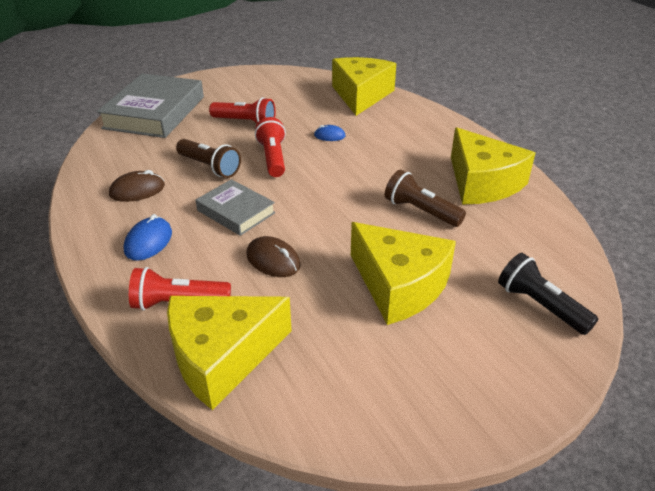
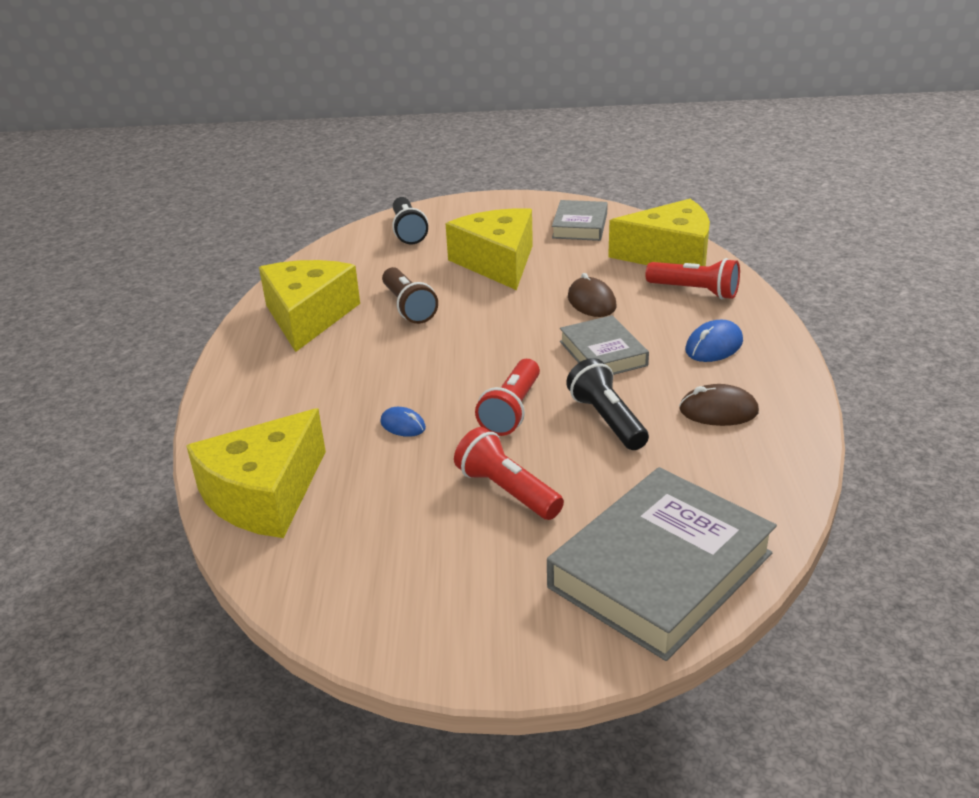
camera: 150 degrees left, 5 degrees down
brown flashlight [176,139,241,178] -> black flashlight [566,358,649,450]
none -> grey book [552,200,608,241]

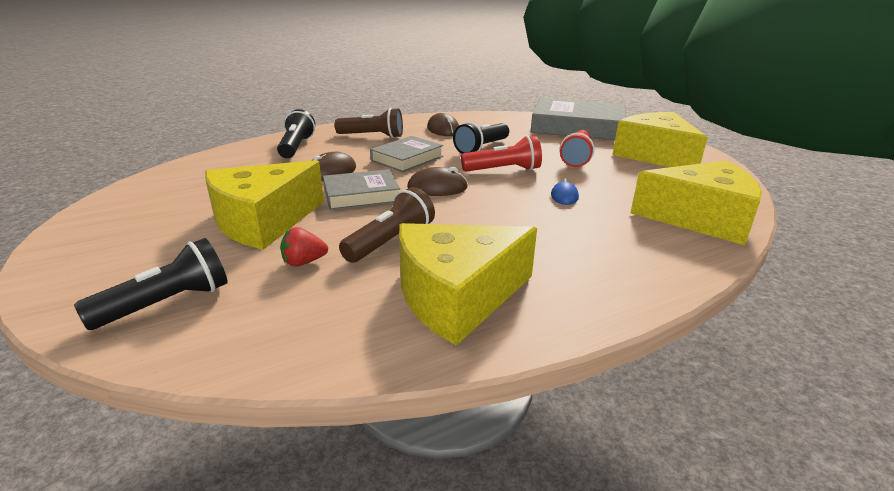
camera: 120 degrees left, 5 degrees down
grey book [552,200,608,241] -> grey book moved to [323,169,400,210]
yellow cheese [608,199,710,266] -> yellow cheese moved to [612,112,708,167]
red flashlight [646,258,740,299] -> black flashlight [277,109,315,158]
blue mouse [685,320,743,362] -> brown flashlight [335,108,403,138]
none -> red strawberry [280,227,328,266]
none -> brown mouse [407,167,468,196]

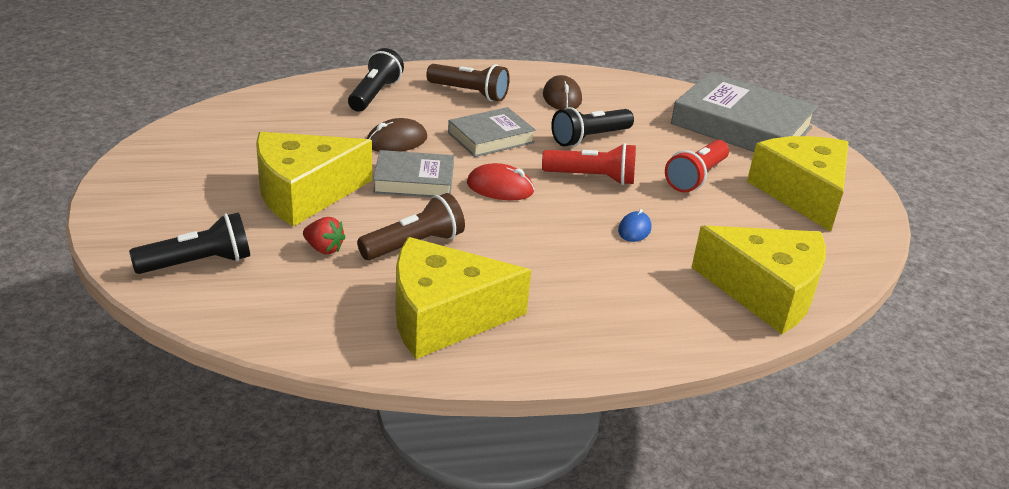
camera: 15 degrees right, 5 degrees up
red strawberry [280,227,328,266] -> red strawberry turned 150 degrees counterclockwise [303,217,345,254]
brown mouse [407,167,468,196] -> red mouse [467,163,534,201]

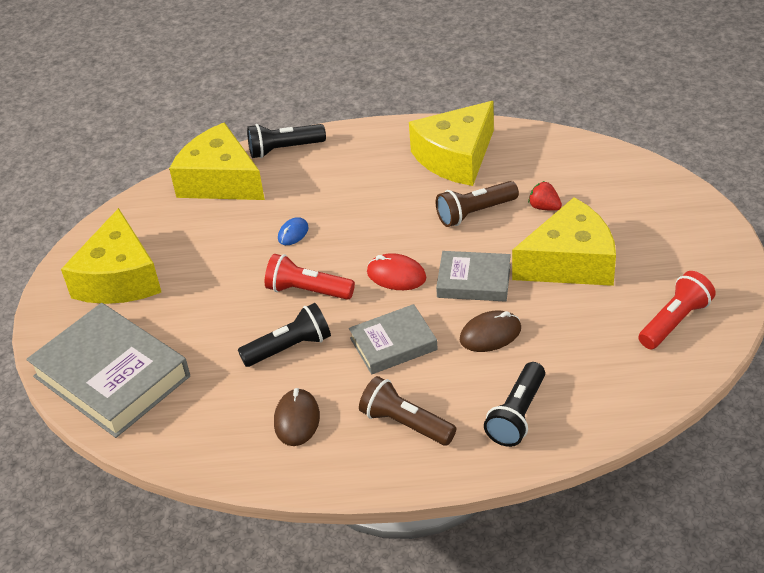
camera: 165 degrees left, 10 degrees up
black flashlight [129,212,250,274] -> black flashlight moved to [247,124,326,158]
yellow cheese [395,237,531,359] -> yellow cheese turned 135 degrees clockwise [409,101,494,186]
red flashlight [665,140,729,192] -> red flashlight moved to [638,271,716,349]

